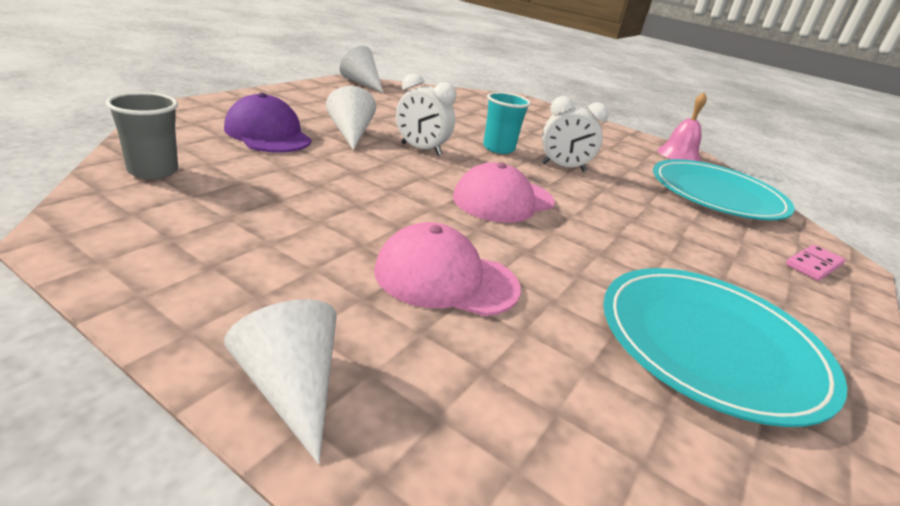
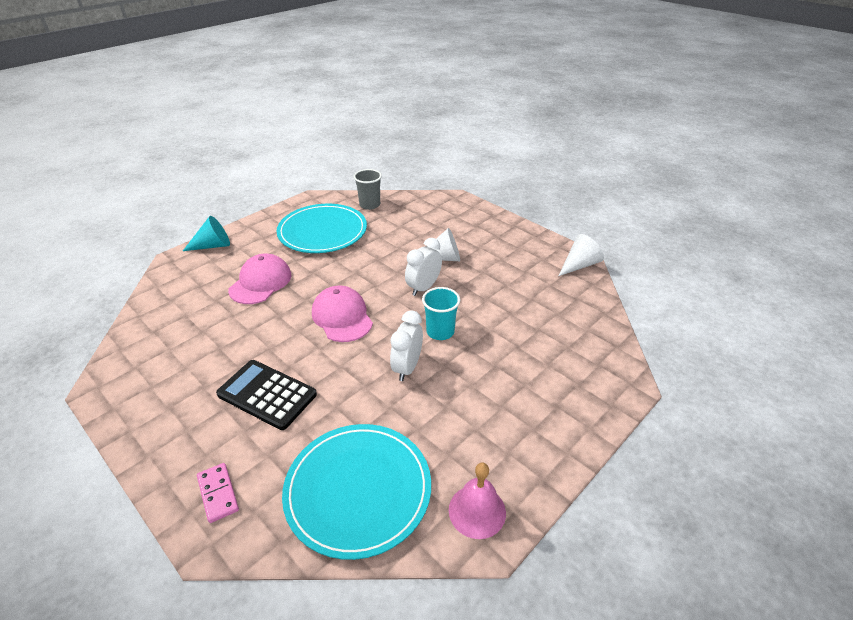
camera: 105 degrees right, 10 degrees up
purple cap [224,93,312,153] -> none
white cone [224,299,337,464] -> turquoise cone [183,216,230,251]
turquoise plate [603,268,847,427] -> turquoise plate moved to [276,204,367,253]
none -> black calculator [216,360,317,430]

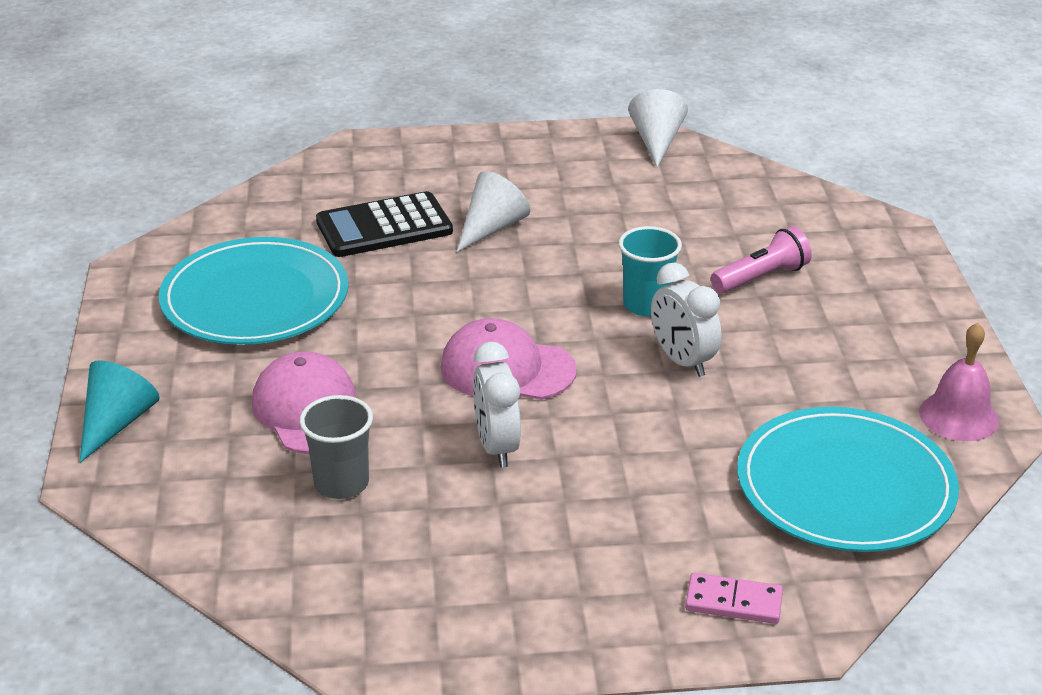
camera: 50 degrees left, 5 degrees down
black calculator [216,360,317,430] -> black calculator moved to [316,191,453,257]
grey cup [354,169,382,210] -> grey cup moved to [300,395,373,499]
white clock [405,238,442,296] -> white clock moved to [473,342,521,468]
none -> pink flashlight [711,226,812,293]

